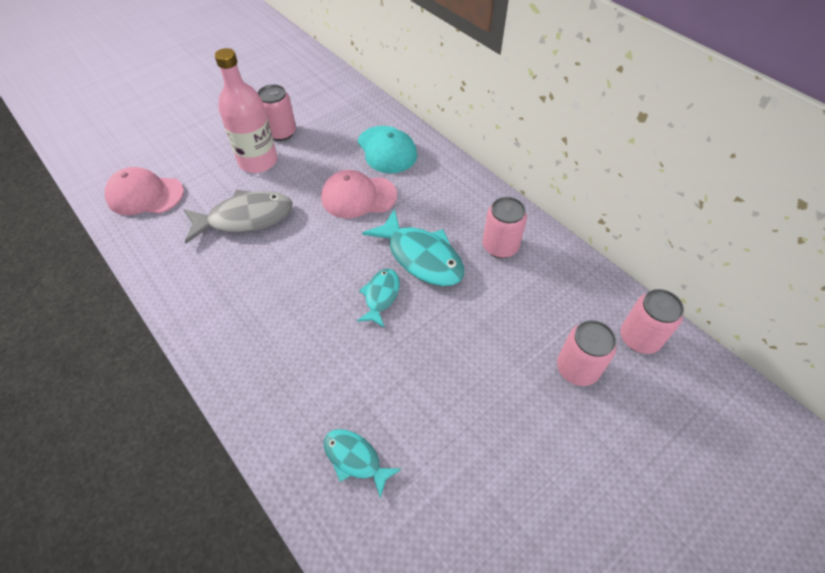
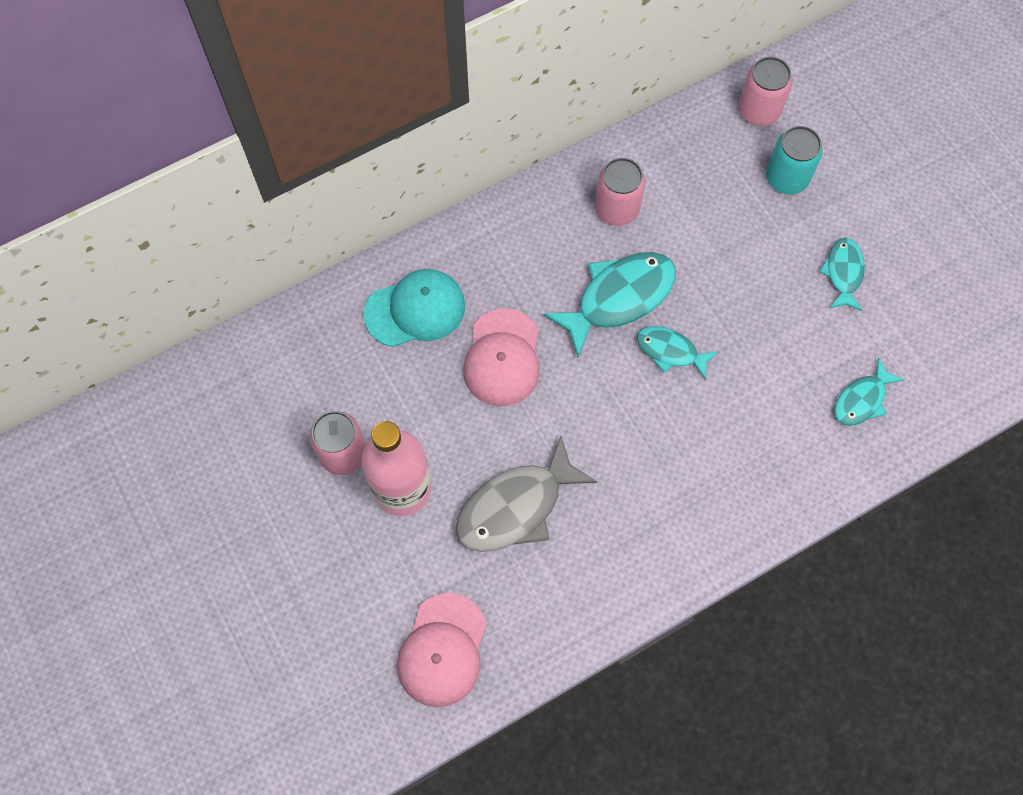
camera: 80 degrees left, 15 degrees up
grey fish [183,189,293,244] -> grey fish turned 120 degrees counterclockwise [455,436,597,552]
pink can [557,320,617,386] -> turquoise can [766,126,823,194]
none -> turquoise fish [819,238,865,311]

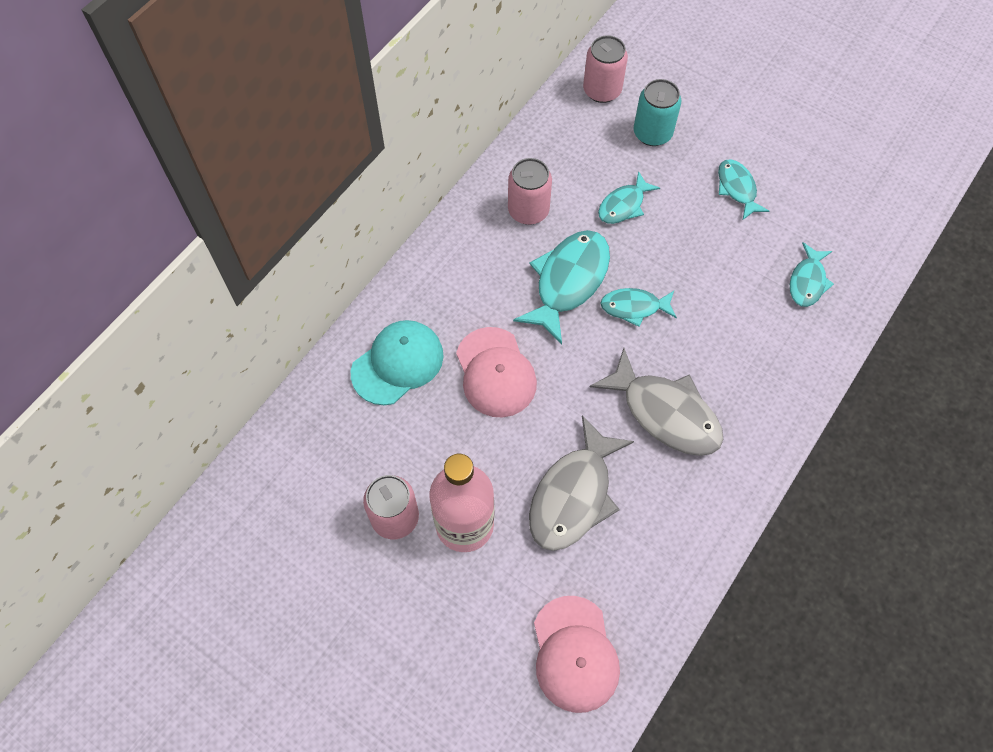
camera: 25 degrees left, 5 degrees down
none -> grey fish [590,348,723,456]
none -> turquoise fish [598,171,660,224]

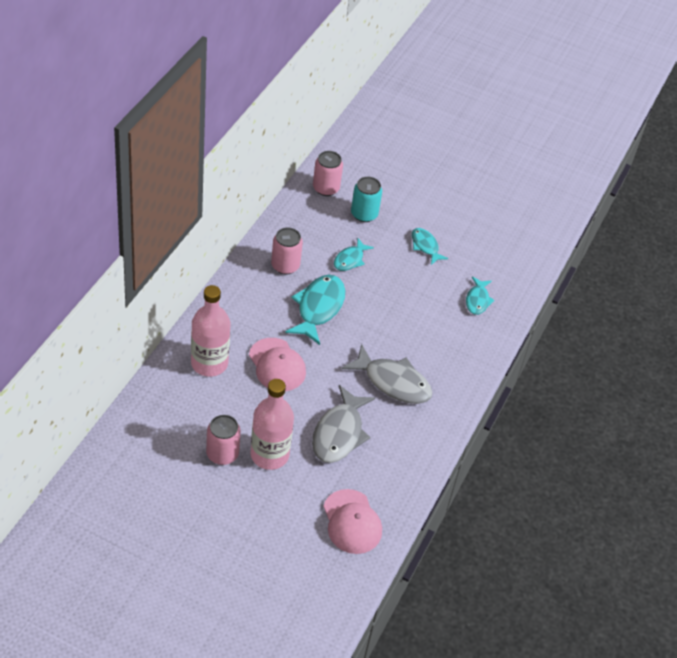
camera: 15 degrees left, 15 degrees down
turquoise cap [351,320,444,405] -> pink bottle [191,285,230,377]
turquoise fish [600,288,677,327] -> none

